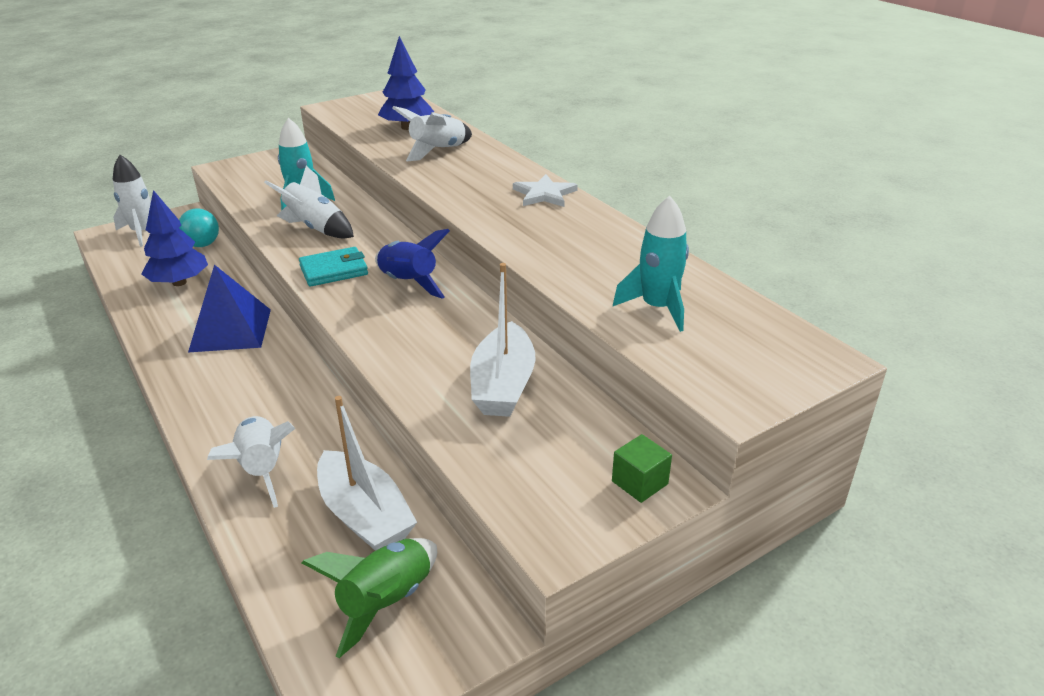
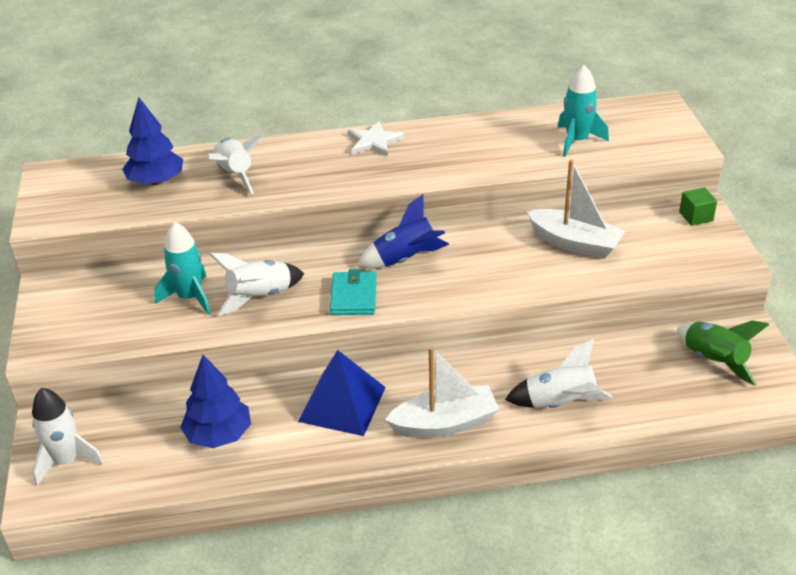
camera: 65 degrees left, 5 degrees up
turquoise ball [179,208,219,247] -> none
white boat [317,396,417,551] -> white boat moved to [385,347,499,438]

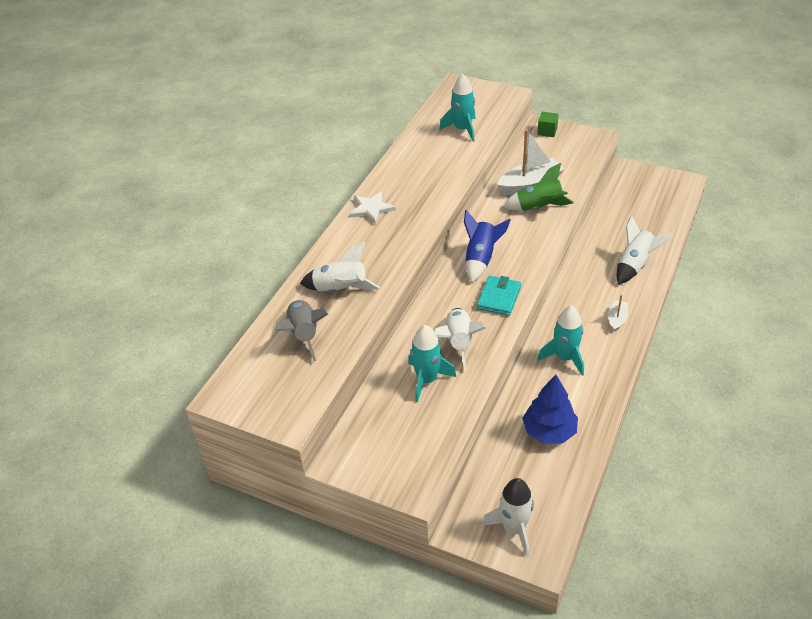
camera: 55 degrees left, 5 degrees up
blue tree [122,97,183,185] -> grey rocket [276,300,328,361]
blue pyramid [298,350,386,436] -> turquoise rocket [537,305,584,376]
turquoise wallet [330,269,376,315] -> turquoise wallet turned 75 degrees clockwise [477,276,521,316]
white boat [385,347,499,438] -> white boat [608,294,628,332], size x0.51
green rocket [677,321,769,386] -> green rocket moved to [503,163,574,211]

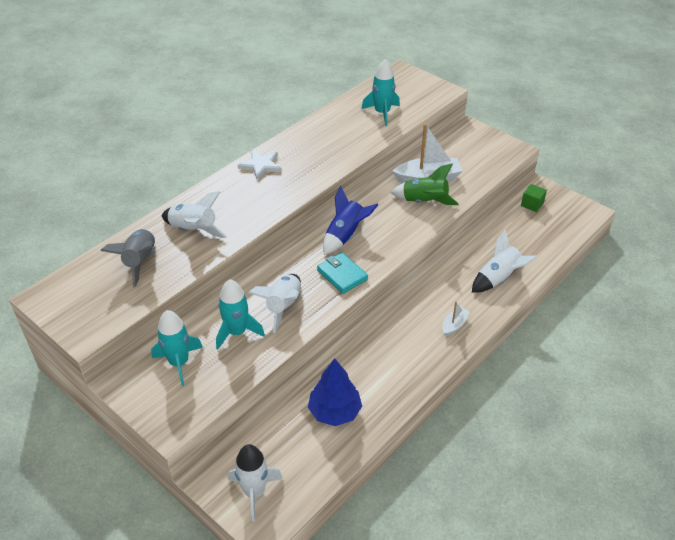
camera: 15 degrees right, 0 degrees up
turquoise wallet [477,276,521,316] -> turquoise wallet turned 75 degrees counterclockwise [317,252,368,294]
green cube [537,112,559,137] -> green cube moved to [521,184,547,212]
turquoise rocket [537,305,584,376] -> turquoise rocket moved to [151,310,203,386]

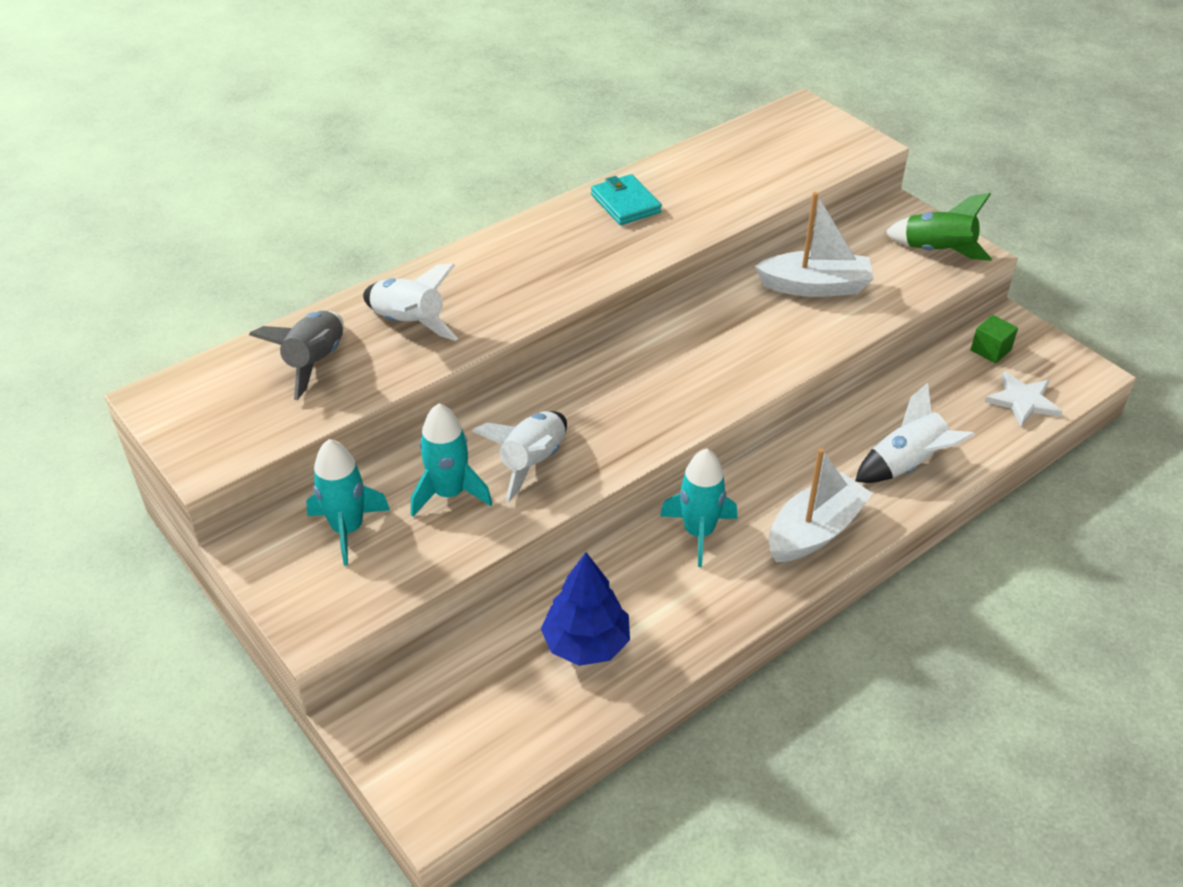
camera: 10 degrees right, 0 degrees up
white rocket [228,444,283,522] -> none
white star [238,150,282,180] -> white star moved to [985,371,1063,427]
turquoise wallet [317,252,368,294] -> turquoise wallet moved to [591,174,662,225]
blue rocket [323,186,378,255] -> none
turquoise rocket [361,60,400,126] -> turquoise rocket moved to [660,448,737,567]
green rocket [391,163,459,205] -> green rocket moved to [885,193,992,261]
white boat [442,302,470,336] -> white boat [769,448,873,562], size x1.95

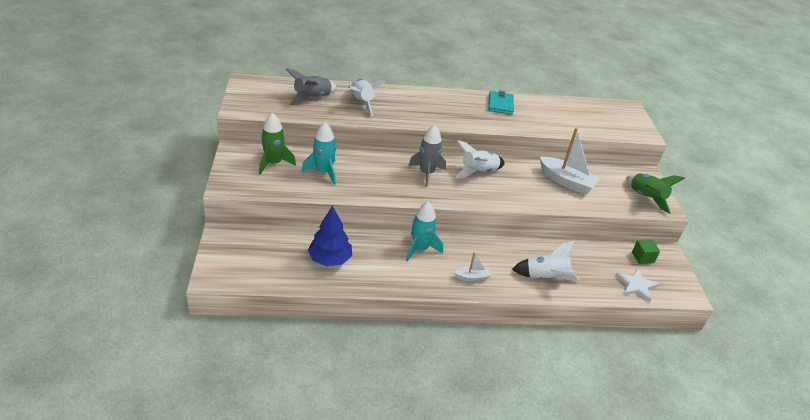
camera: 30 degrees right, 5 degrees down
turquoise rocket [306,439,390,566] -> green rocket [259,113,296,175]
white rocket [472,411,567,502] -> white rocket moved to [455,140,505,178]
white boat [769,448,873,562] -> white boat [454,252,491,281], size x0.51
none -> grey rocket [409,125,446,187]

